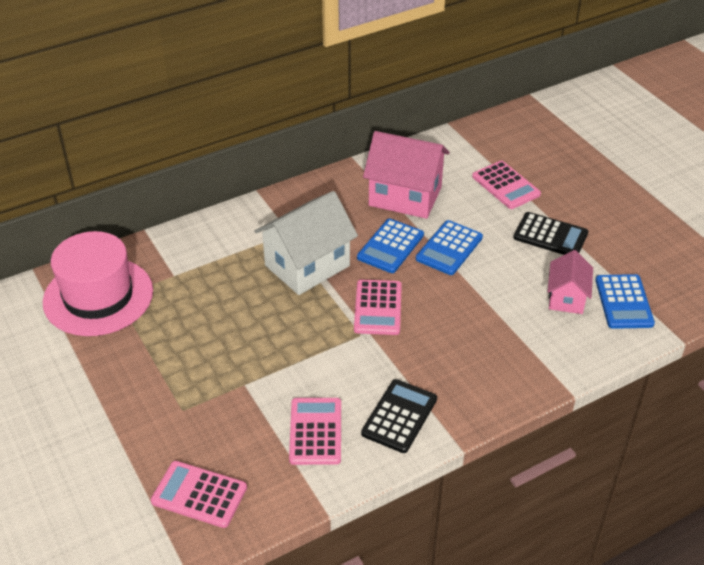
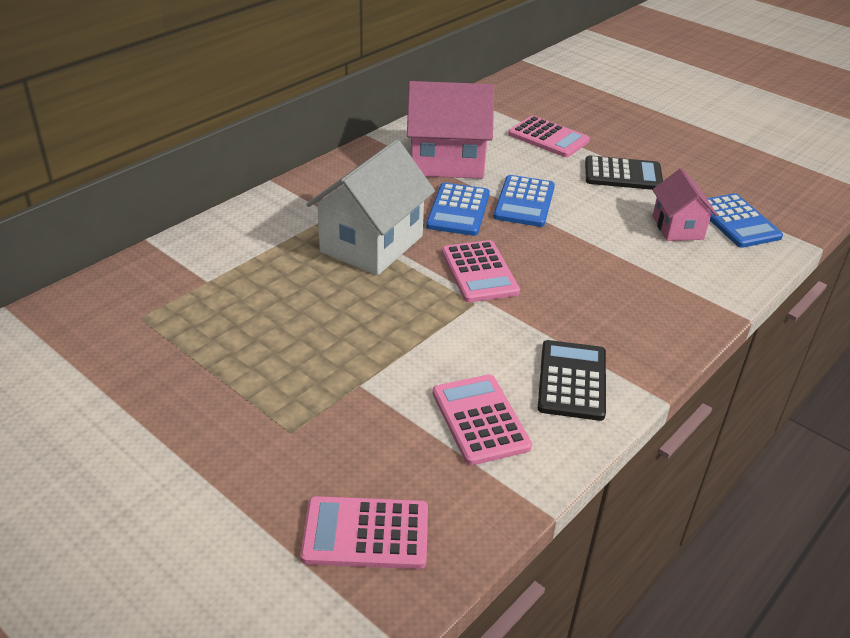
camera: 20 degrees left, 5 degrees down
pink hat [43,231,153,336] -> none

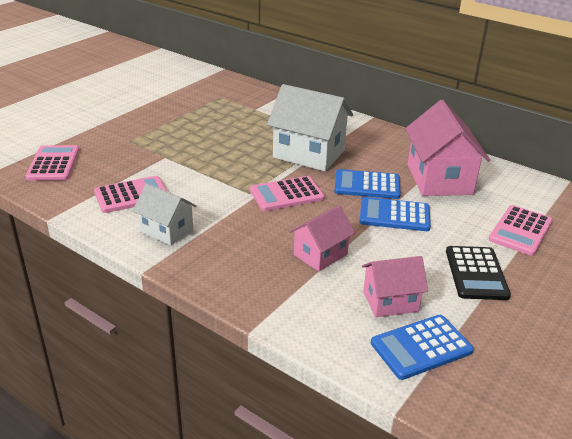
camera: 85 degrees right, 5 degrees down
black calculator [538,340,606,421] -> white house [133,183,197,246]
none -> pink house [289,205,355,271]

